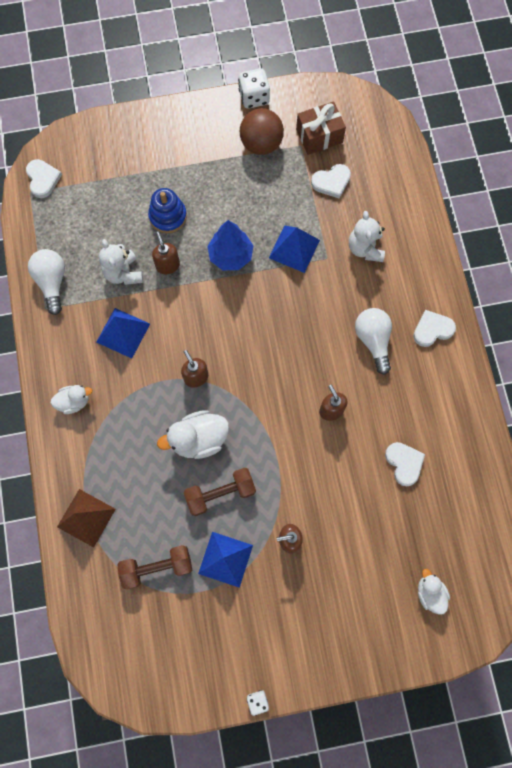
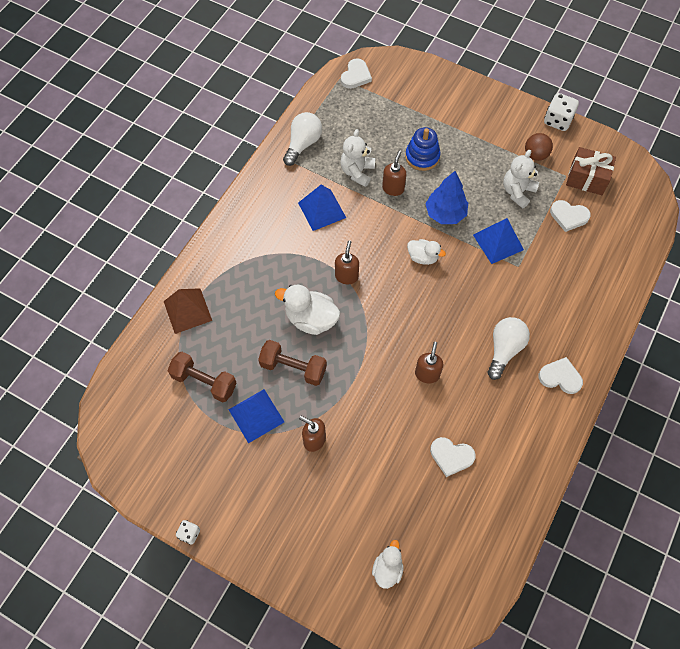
camera: 40 degrees right, 10 degrees down
white duck [51,385,92,414] -> white duck moved to [407,239,446,265]
brown ball [240,108,284,155] -> brown ball [525,133,553,161], size x0.66
white teddy bear [349,211,385,262] -> white teddy bear moved to [503,150,539,209]
white heart [385,442,425,486] -> white heart turned 90 degrees clockwise [430,437,476,477]

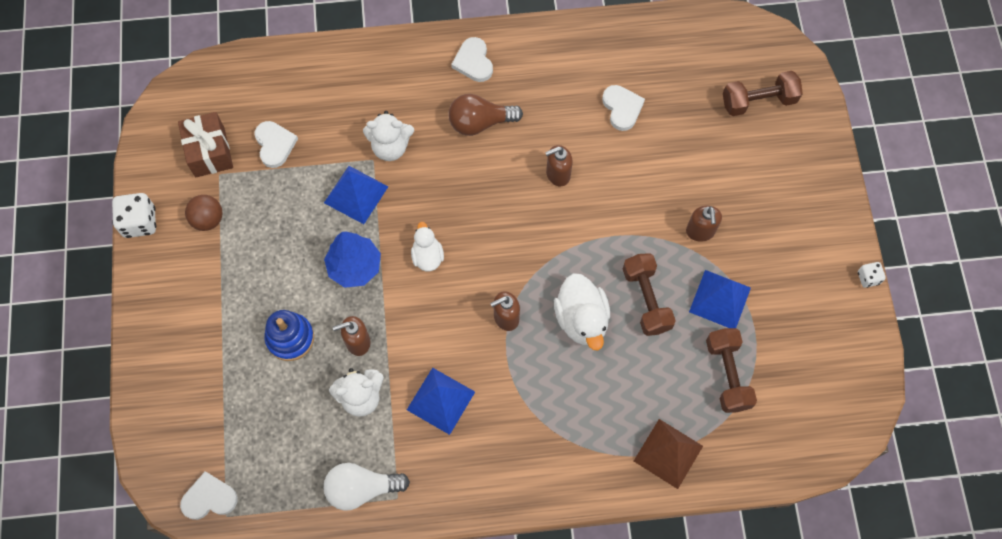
camera: 125 degrees left, 5 degrees up
white duck [372,540,404,589] -> brown dumbbell [723,71,803,116]
white light bulb [487,317,530,380] -> brown light bulb [448,94,523,136]
white teddy bear [503,150,539,209] -> white teddy bear moved to [363,111,414,161]

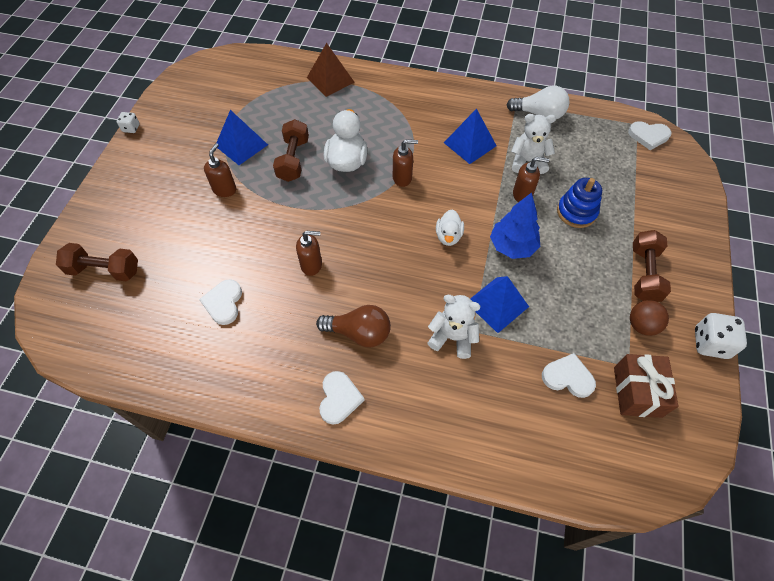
camera: 160 degrees left, 10 degrees down
white heart [255,121,298,168] -> white heart turned 105 degrees clockwise [542,353,596,398]
brown dumbbell [706,328,757,413] -> brown dumbbell moved to [633,230,671,302]

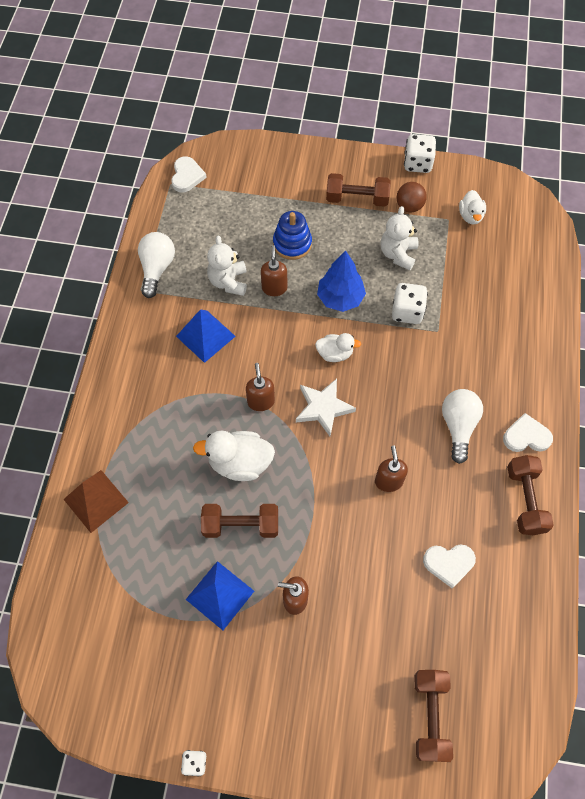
camera: 95 degrees left, 5 degrees up
brown light bulb [316,305,391,347] -> white light bulb [442,389,483,464]
white teddy bear [428,295,481,359] -> white teddy bear moved to [381,206,418,270]
blue pyramid [470,276,529,333] -> white dice [392,283,428,324]
white heart [542,353,596,398] -> none
brown gift [614,354,679,418] -> white duck [459,190,486,225]
none -> white star [296,378,356,436]
none -> brown dumbbell [507,455,554,535]

